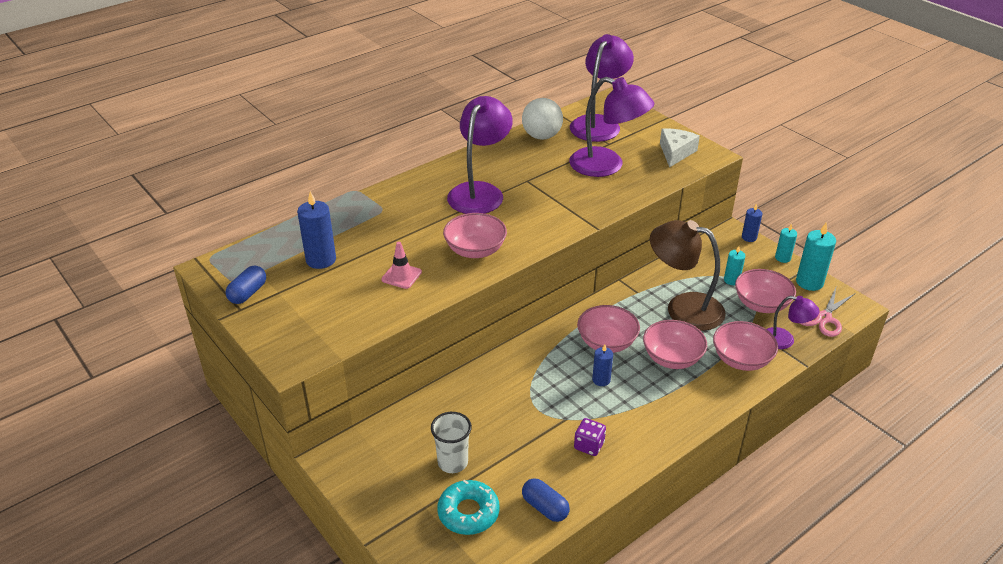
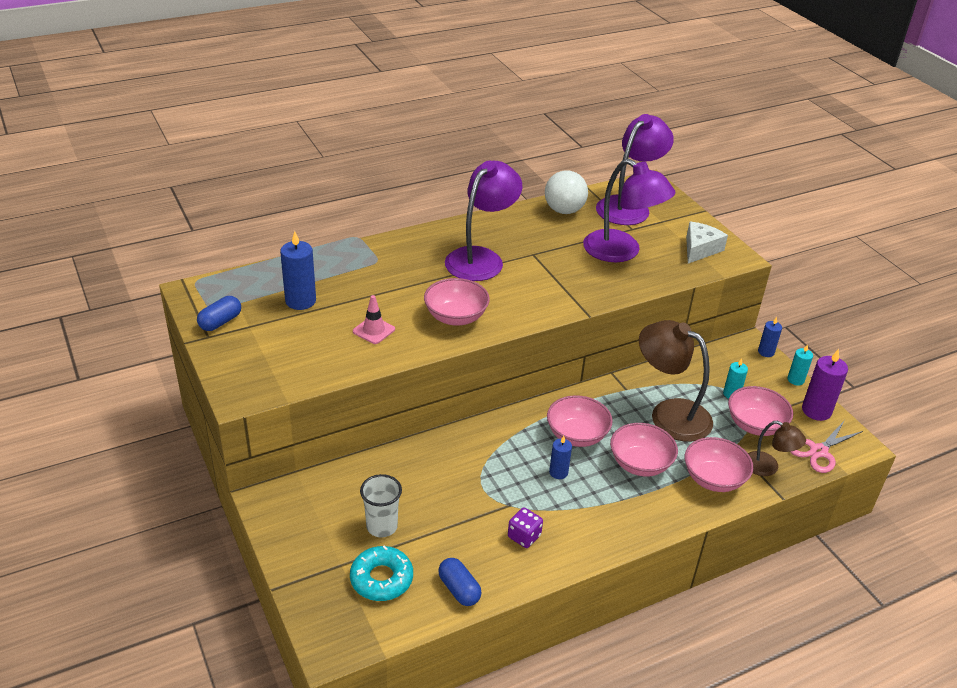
camera: 10 degrees right, 0 degrees up
purple lamp [767,296,820,349] -> brown lamp [748,421,806,476]
turquoise candle [796,222,836,291] -> purple candle [802,349,848,421]

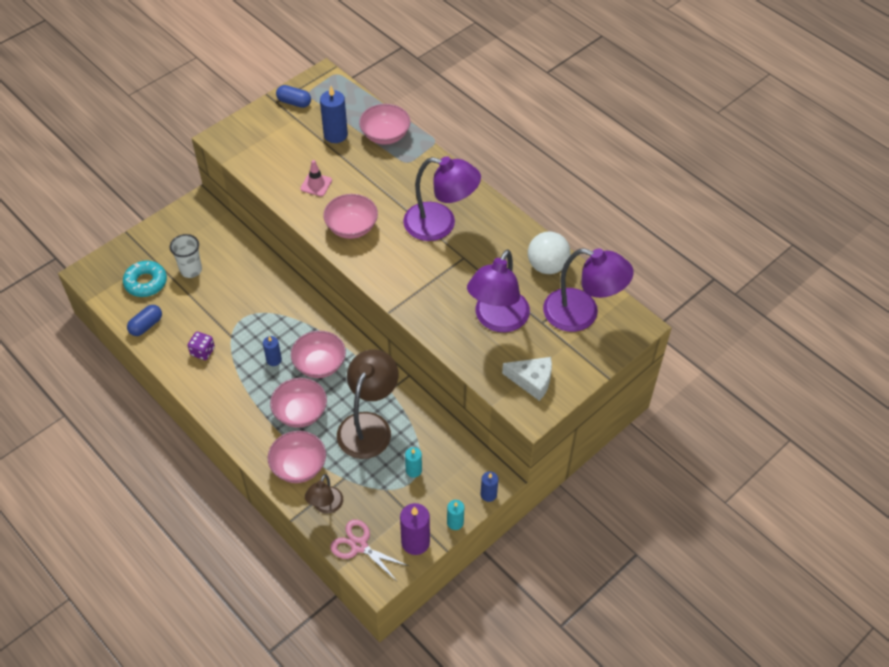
camera: 75 degrees right, 15 degrees up
pink bowl [728,386,793,436] -> pink bowl moved to [359,104,411,145]

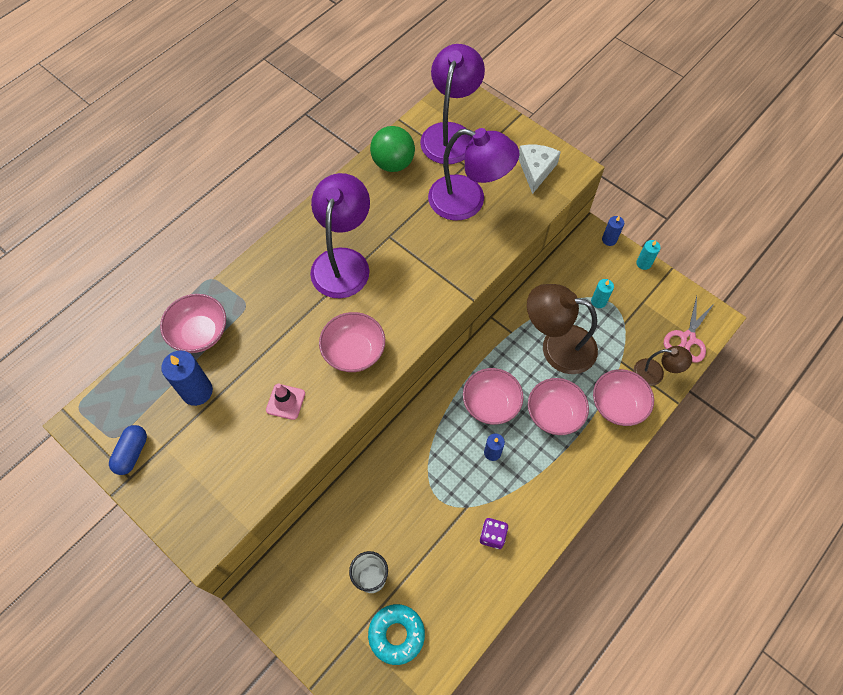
camera: 95 degrees left, 10 degrees up
blue capsule [127,305,162,336] -> none
purple candle [400,503,430,555] -> none
white ball [528,231,571,274] -> green ball [370,126,415,172]

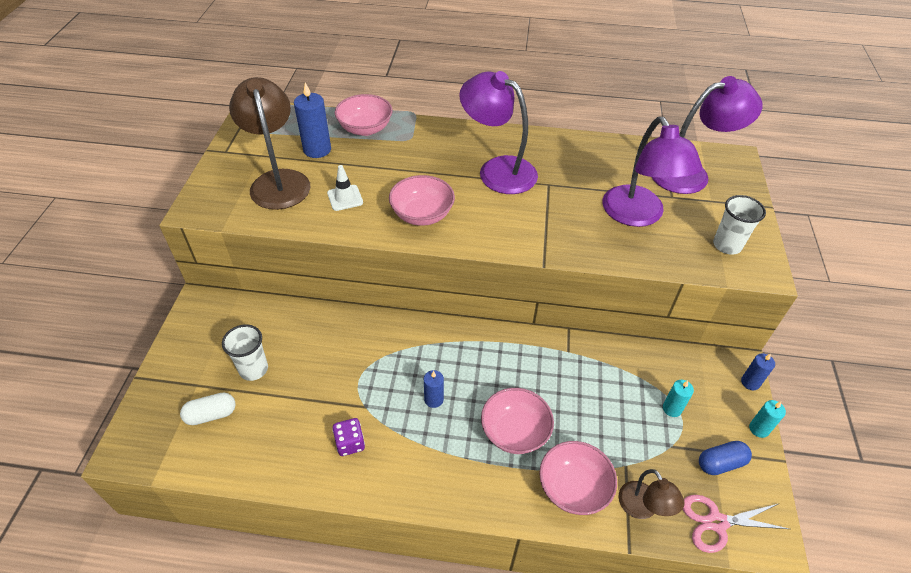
camera: 55 degrees right, 15 degrees down
blue capsule [109,425,147,475] -> blue capsule moved to [699,441,752,475]
pink traffic cone [266,383,305,420] -> white traffic cone [327,165,363,211]
purple lamp [310,173,370,298] -> purple lamp turned 120 degrees counterclockwise [459,71,538,194]
turquoise donut [368,604,425,665] -> white capsule [180,392,236,425]
green ball [370,126,415,172] -> none
pink bowl [463,368,524,425] -> none
white cheese [519,145,561,194] -> white cup [713,195,766,255]
brown lamp [527,284,598,374] -> brown lamp moved to [229,77,310,210]

